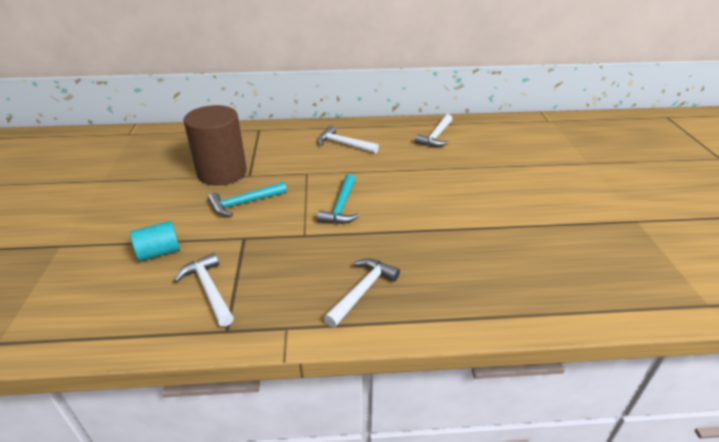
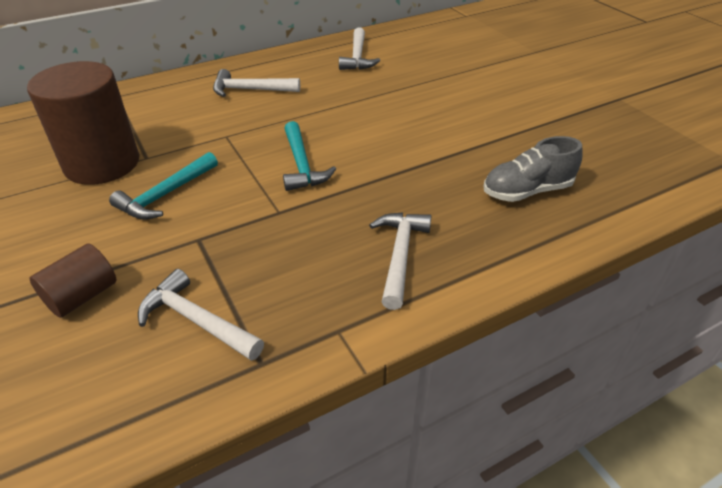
camera: 25 degrees left, 5 degrees up
turquoise cylinder [130,221,180,261] -> brown cylinder [29,243,117,318]
none -> grey shoe [483,136,583,202]

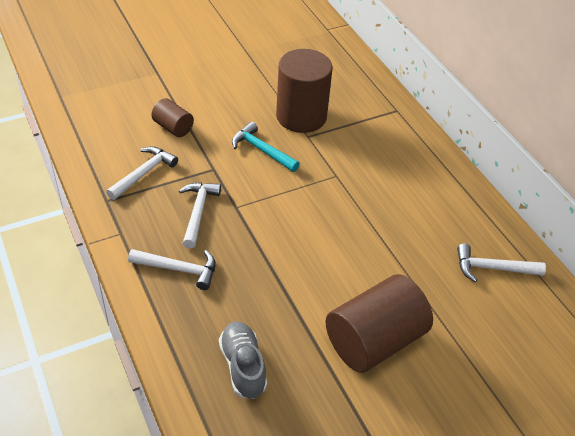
camera: 90 degrees right, 5 degrees up
white hammer [213,69,300,97] -> white hammer moved to [179,182,221,248]
turquoise hammer [283,121,336,191] -> none
none -> brown cylinder [325,274,433,373]

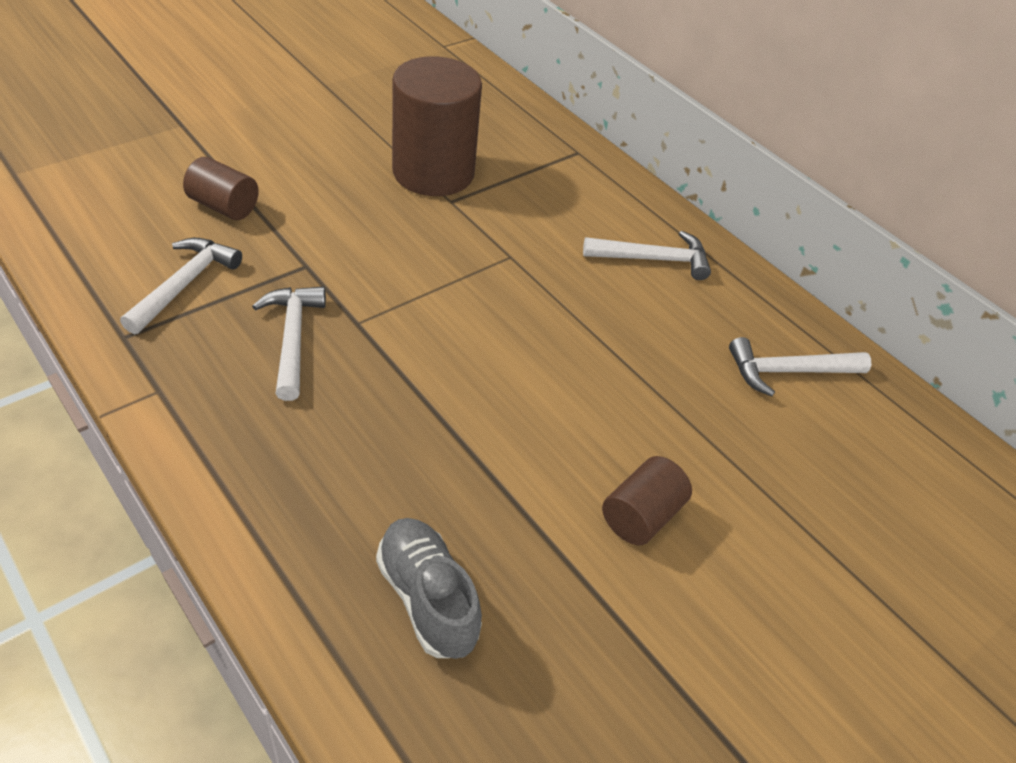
camera: 15 degrees left, 0 degrees up
white hammer [128,249,216,290] -> white hammer moved to [583,231,711,280]
turquoise hammer [232,122,300,172] -> none
brown cylinder [325,274,433,373] -> brown cylinder [602,456,692,545], size x0.51

